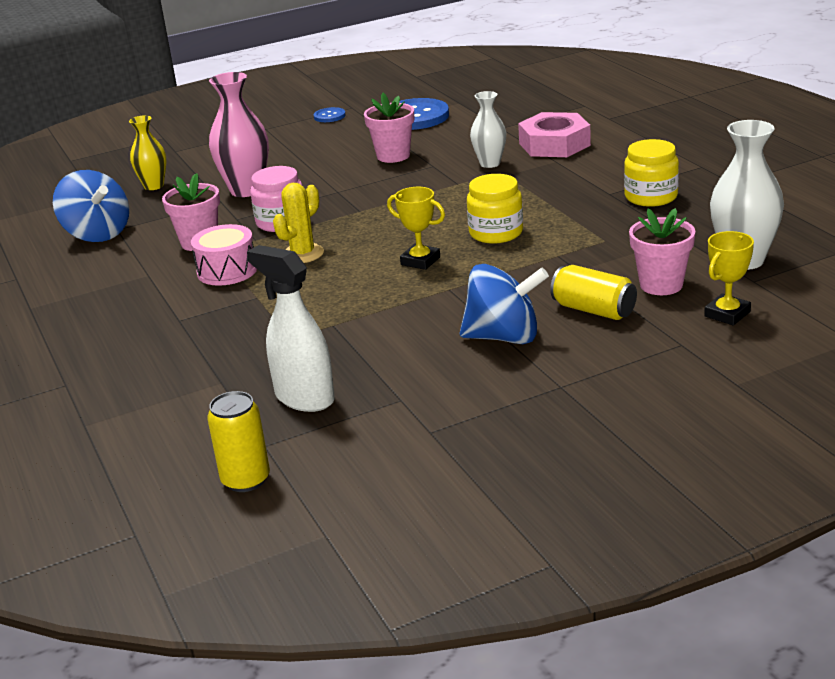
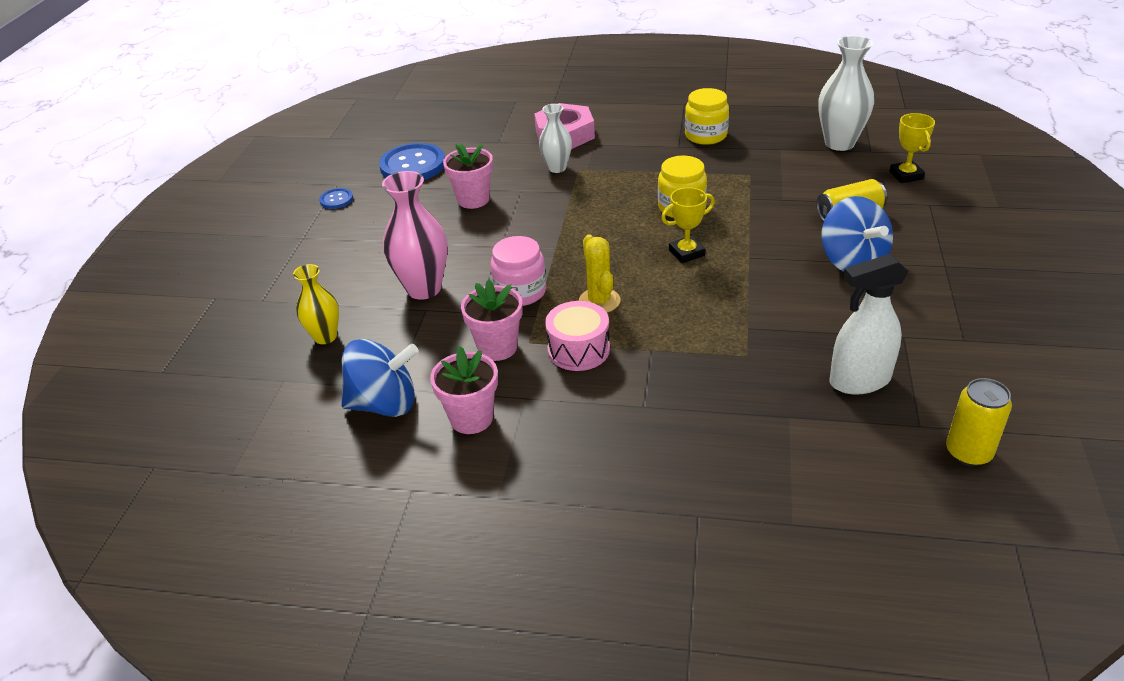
camera: 55 degrees left, 10 degrees up
blue spinning top [460,264,549,344] -> blue spinning top turned 120 degrees clockwise [821,196,893,272]
pink flower pot [629,208,695,295] -> pink flower pot moved to [430,346,498,434]

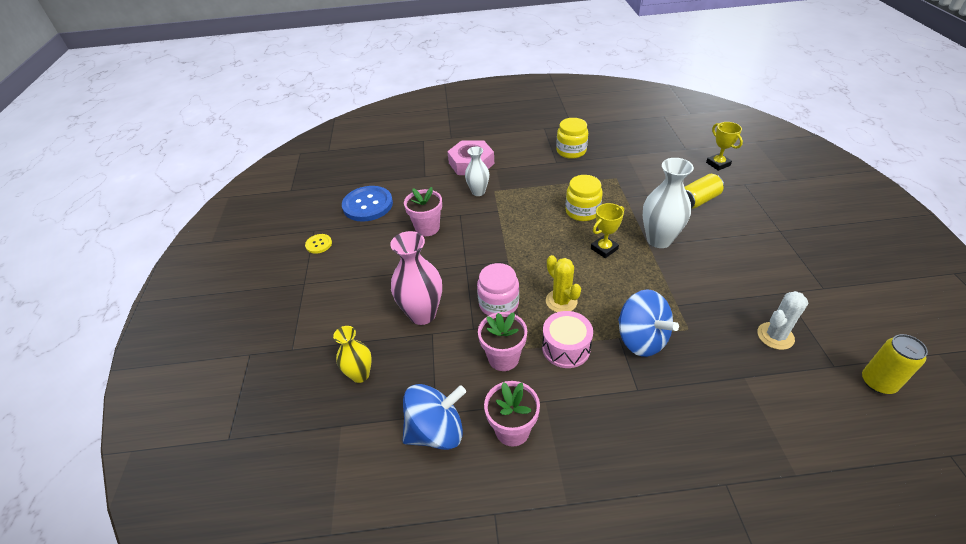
camera: 15 degrees left, 5 degrees up
blue button [319,188,353,209] -> yellow button [305,234,332,254]
white vase [818,35,874,151] -> white vase moved to [643,158,694,248]
blue spinning top [821,196,893,272] -> blue spinning top moved to [618,289,679,357]
white spray bottle [830,254,909,395] -> white cactus [757,291,808,350]

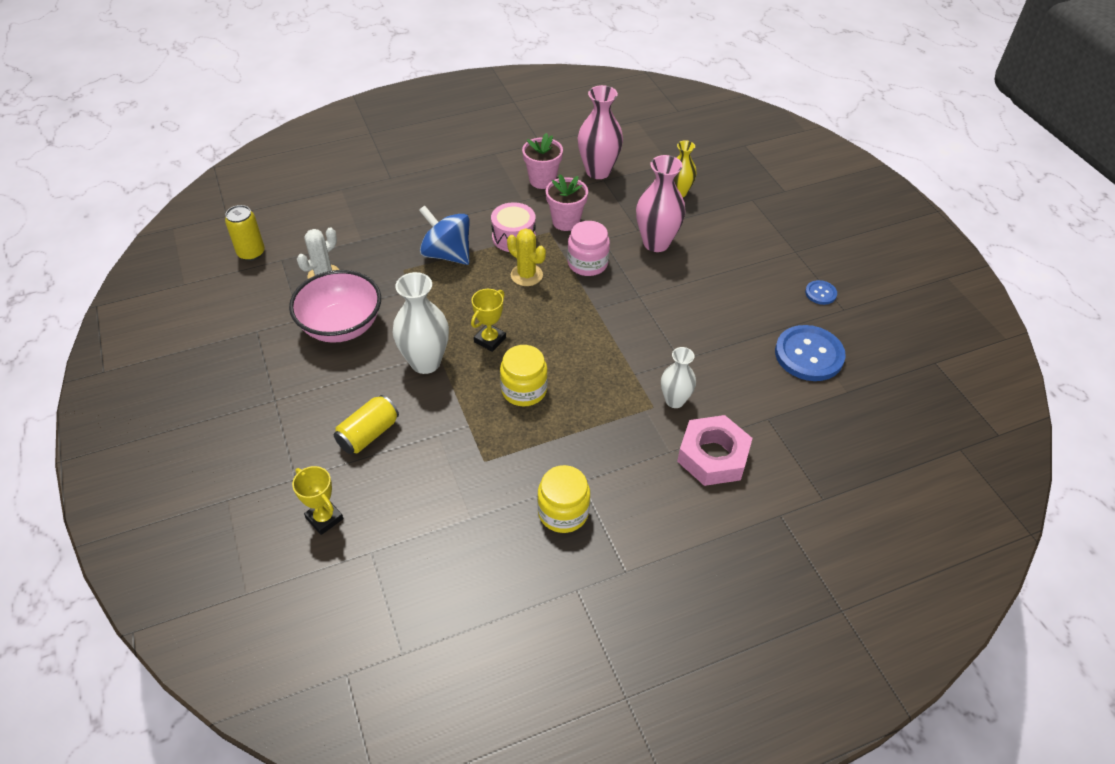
camera: 160 degrees right, 5 degrees up
yellow button [305,234,332,254] -> blue button [805,280,837,305]
blue spinning top [403,384,466,450] -> pink vase [578,85,623,179]
pink flower pot [404,187,442,236] -> none
none -> pink bowl [289,270,381,343]

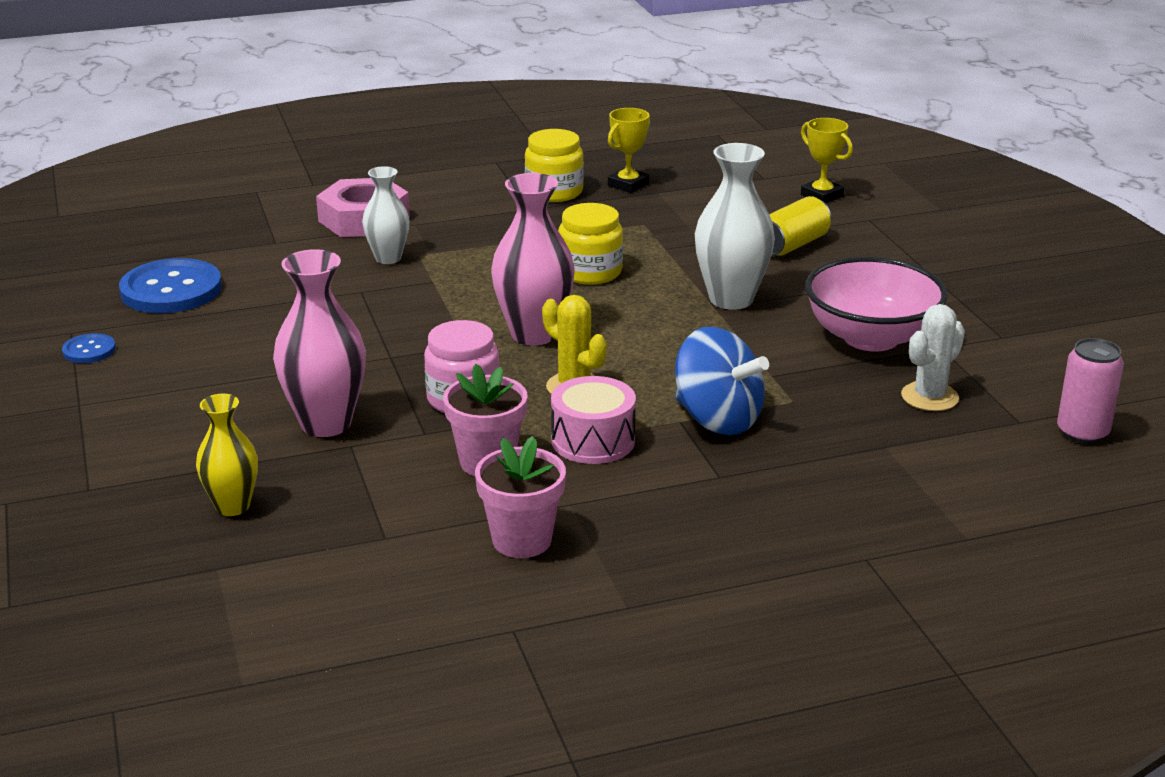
camera: 175 degrees left, 20 degrees down
yellow can [225,205,265,261] -> pink can [1057,338,1124,444]
yellow trophy [471,289,506,352] -> yellow trophy moved to [608,108,650,193]
pink vase [578,85,623,179] -> pink vase moved to [491,173,575,346]

